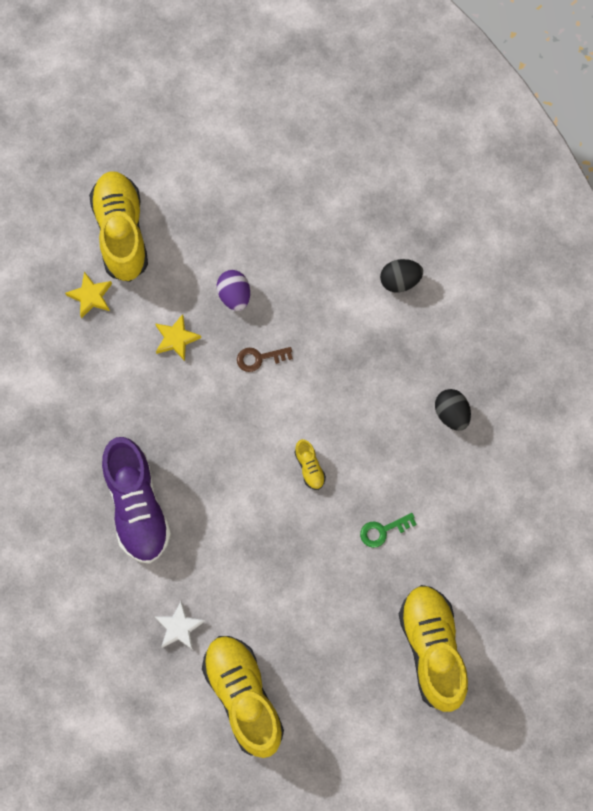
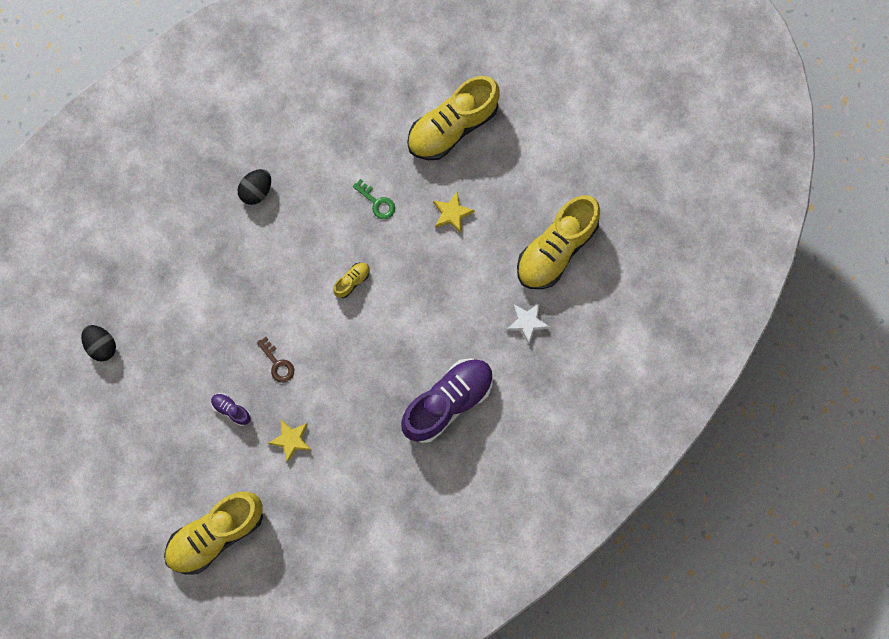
camera: 115 degrees left, 5 degrees up
yellow star [65,272,112,319] -> yellow star moved to [433,191,475,234]
purple egg [217,270,250,311] -> purple shoe [211,393,251,426]
black egg [380,259,423,293] -> black egg moved to [81,325,116,361]

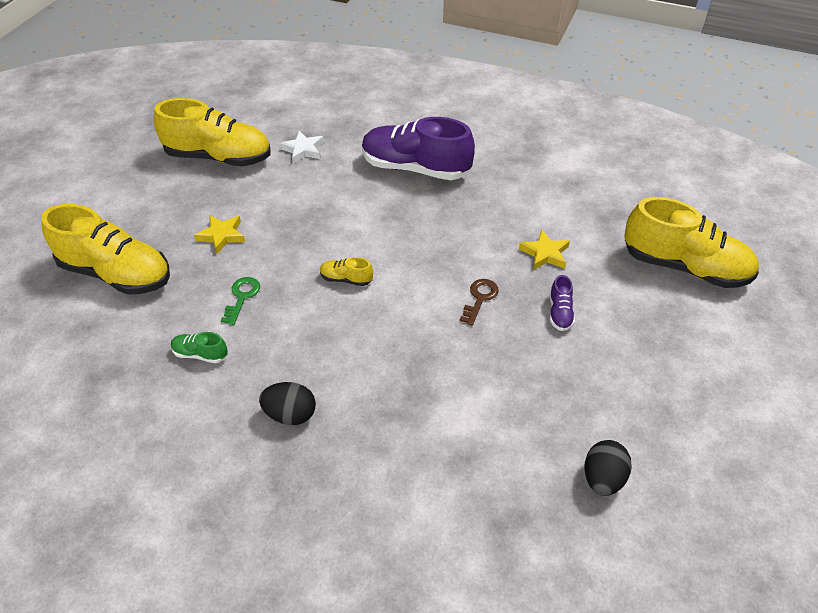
camera: 120 degrees left, 30 degrees down
none -> green shoe [171,332,228,363]

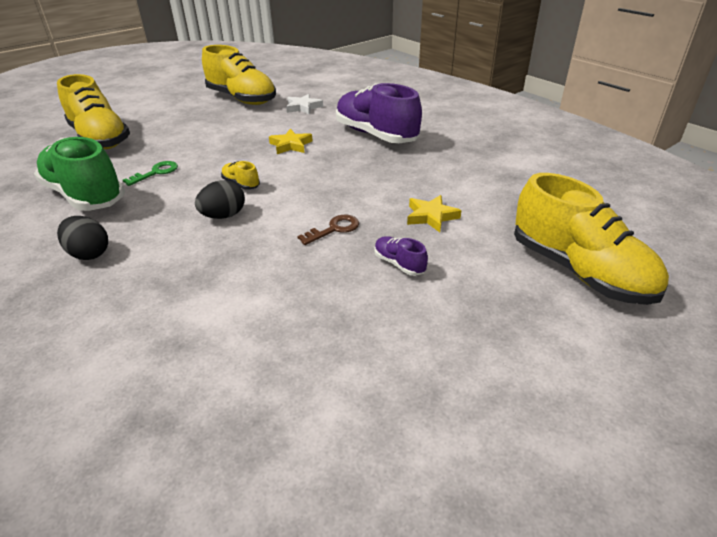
camera: 30 degrees right, 10 degrees down
green shoe [171,332,228,363] -> green shoe [34,137,125,211], size x2.39
yellow star [194,215,245,254] -> yellow star moved to [269,129,312,154]
purple shoe [550,275,575,331] -> purple shoe turned 105 degrees clockwise [374,236,428,276]
black egg [585,440,632,496] -> black egg moved to [195,180,245,219]

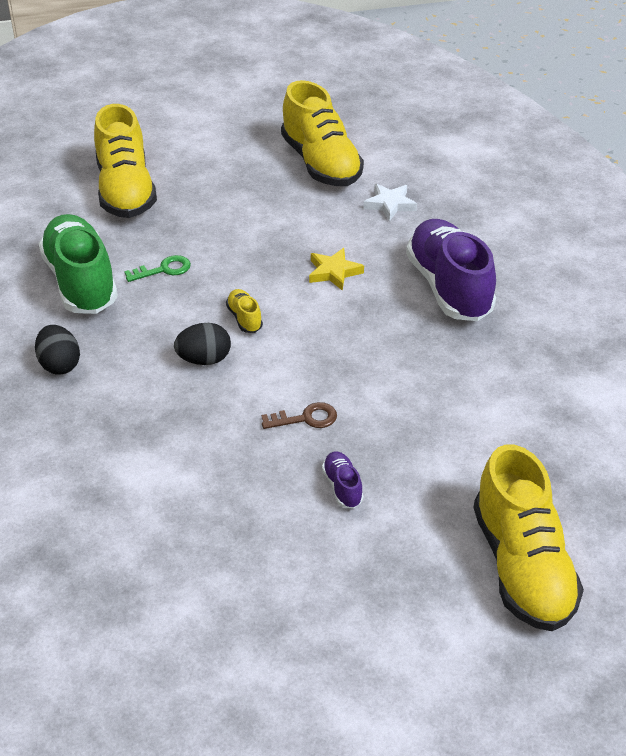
camera: 25 degrees right, 5 degrees up
yellow star [407,195,462,232] -> none

